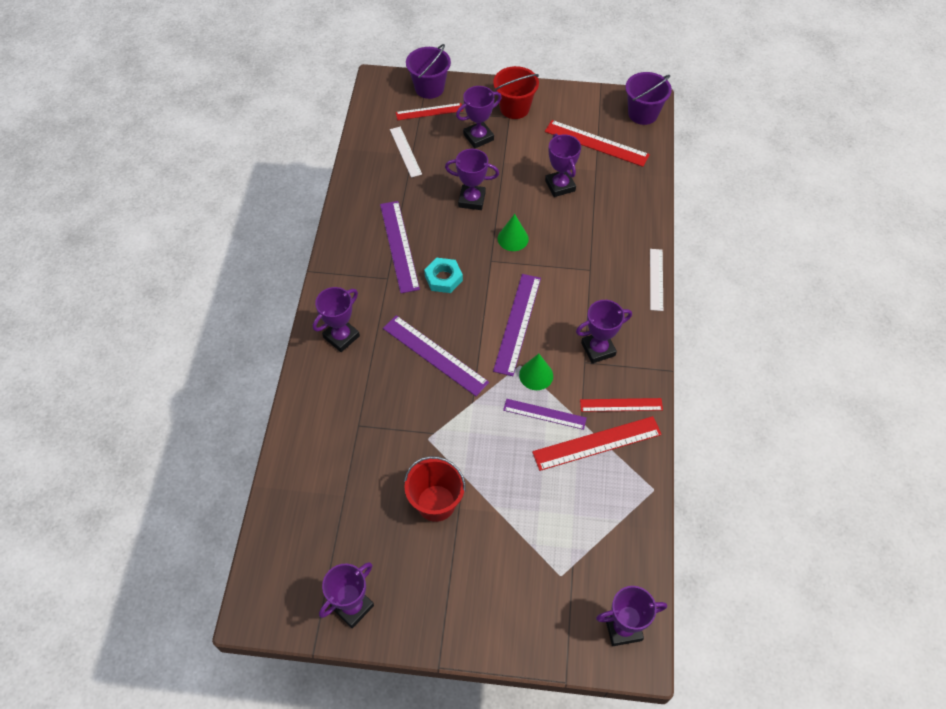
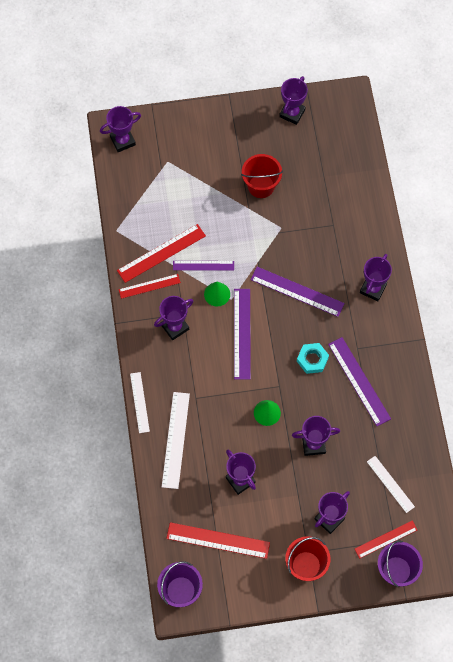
camera: 165 degrees right, 10 degrees up
none -> white ruler [162,392,190,489]

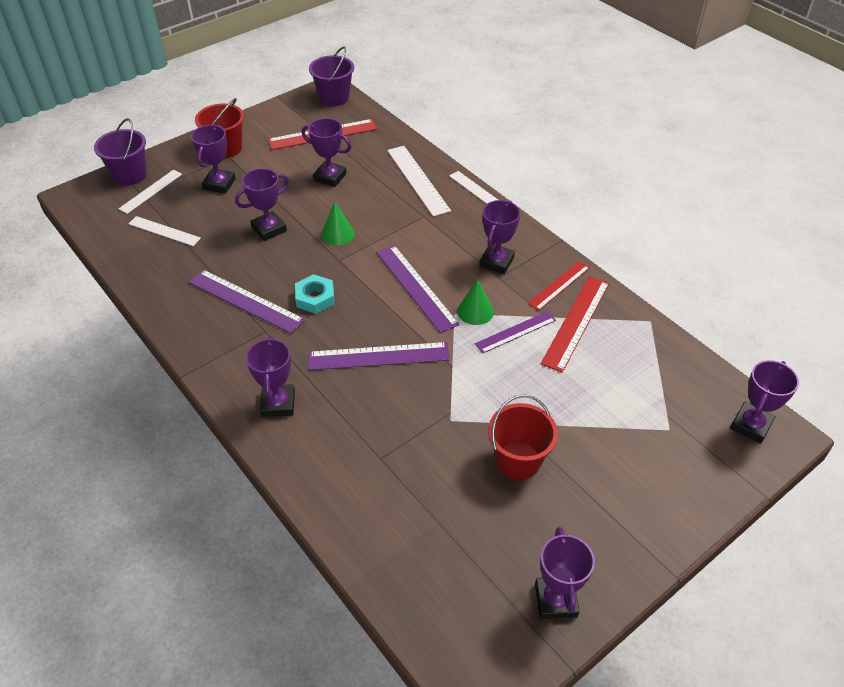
camera: 150 degrees right, 20 degrees down
red ruler [355,521,417,559] -> white ruler [118,170,182,214]

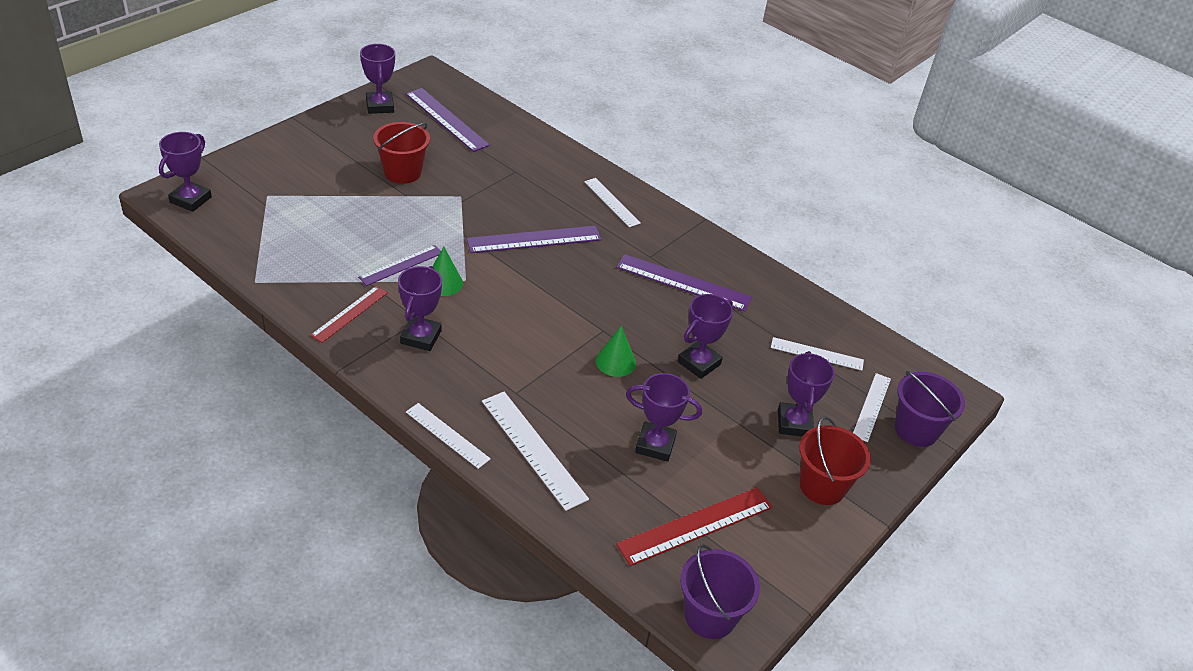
camera: 165 degrees right, 5 degrees down
purple trophy [246,336,295,417] -> white ruler [584,178,641,227]
turquoise nut [295,274,335,314] -> none
purple ruler [376,245,460,333] -> purple ruler moved to [406,88,490,152]
red ruler [540,276,609,373] -> none

